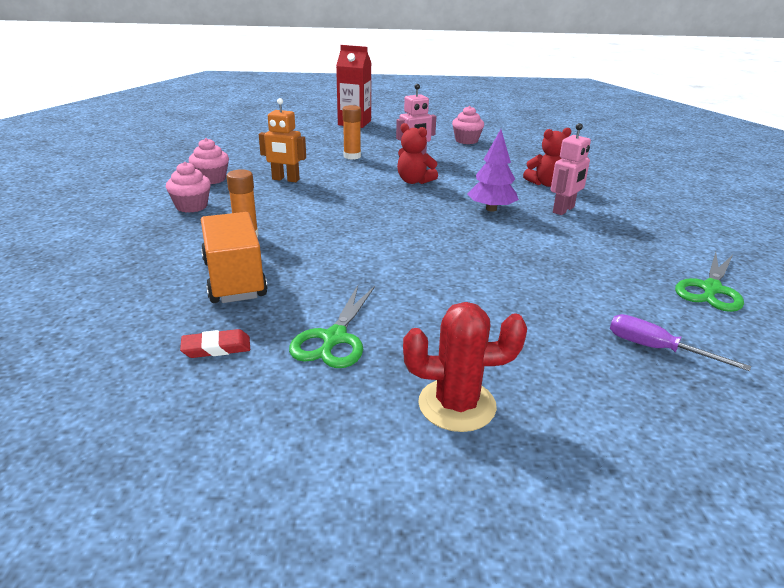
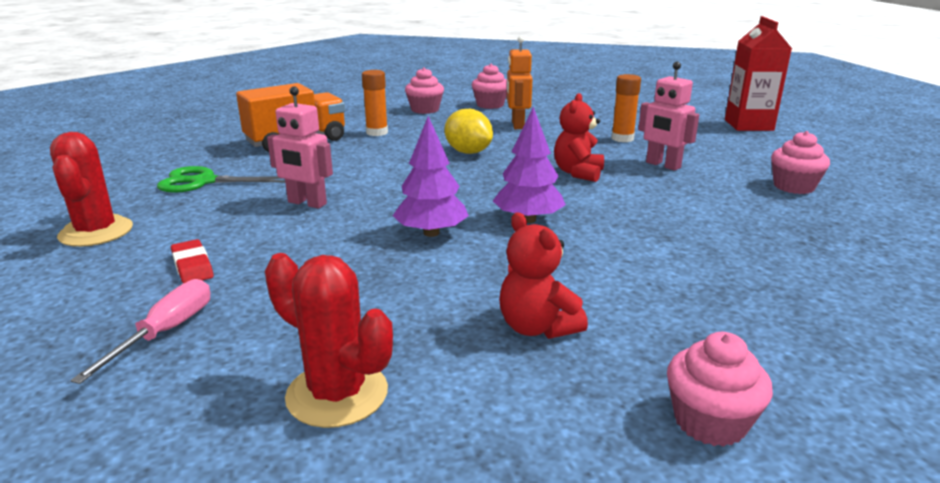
camera: 75 degrees right, 5 degrees down
red eraser [180,329,250,358] -> red eraser moved to [171,239,214,283]
red teddy bear [523,128,571,187] -> red teddy bear moved to [499,212,588,339]
pink robot [551,123,591,215] -> pink robot moved to [267,86,333,209]
purple screwdriver [610,314,751,371] -> pink screwdriver [70,279,210,384]
green scissors [675,252,744,312] -> red cactus [265,253,393,428]
none -> purple tree [393,116,469,237]
none -> yellow lemon [444,109,493,154]
none -> pink cupcake [667,332,773,447]

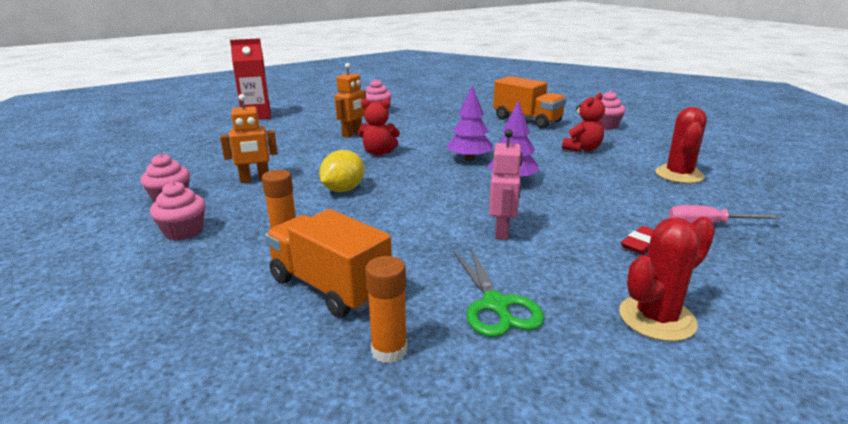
camera: 105 degrees left, 0 degrees up
orange glue stick [611,74,641,142] -> orange glue stick moved to [365,256,407,363]
pink robot [638,62,699,171] -> orange robot [334,63,366,138]
none -> orange truck [493,76,566,128]

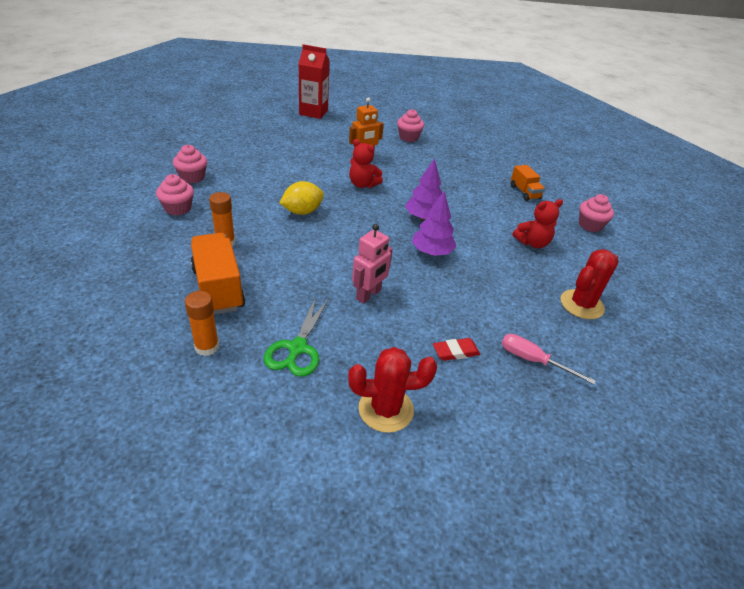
camera: 25 degrees right, 15 degrees up
orange robot [220,94,278,183] -> none
orange truck [493,76,566,128] -> orange truck [511,165,545,201], size x0.57

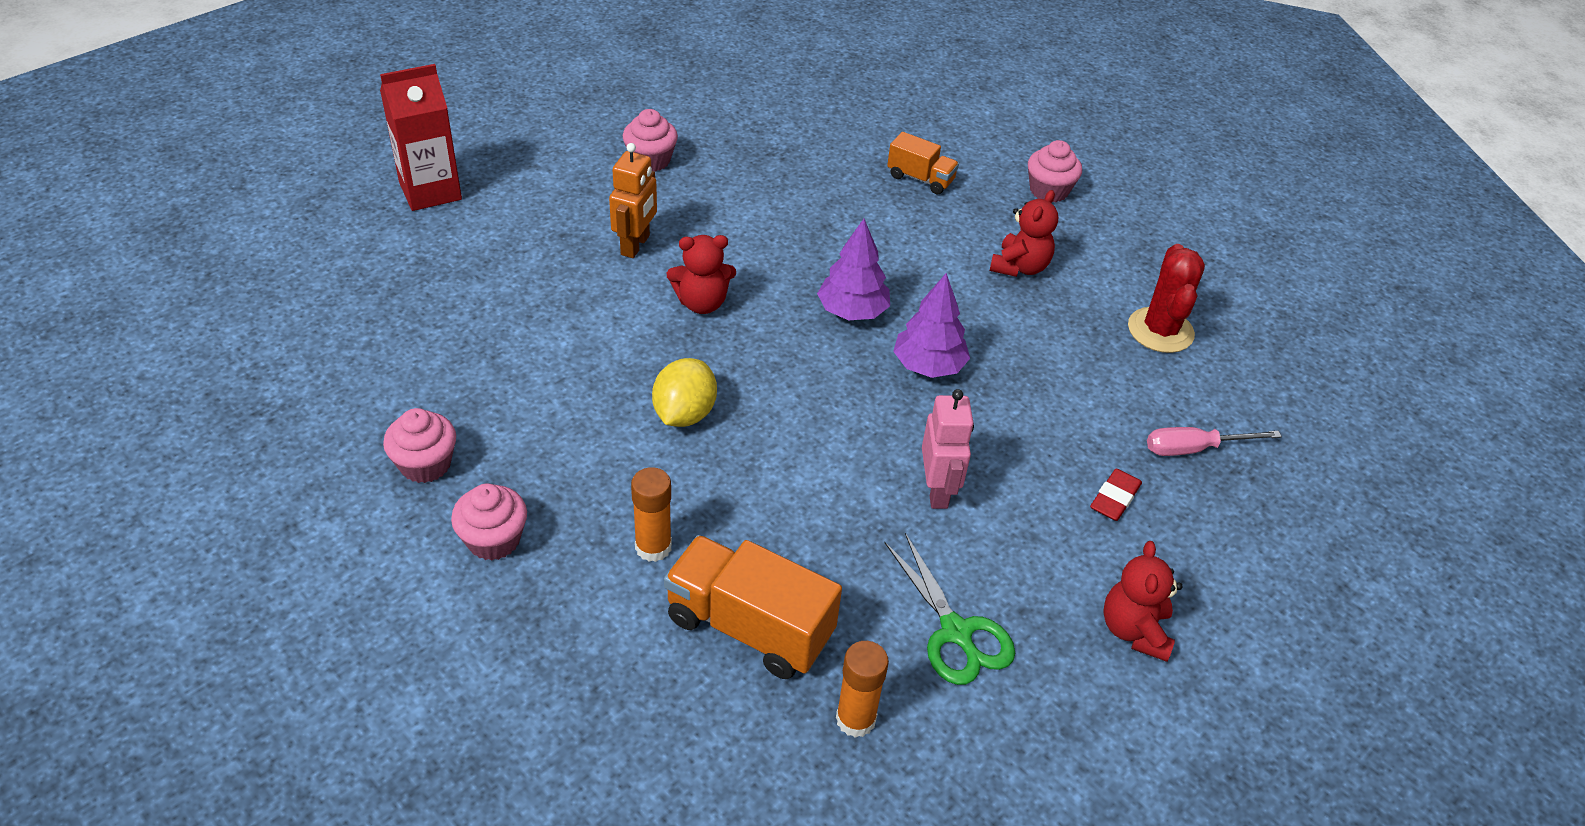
camera: 40 degrees left, 5 degrees up
red cactus [348,347,437,433] -> red teddy bear [1103,541,1183,662]

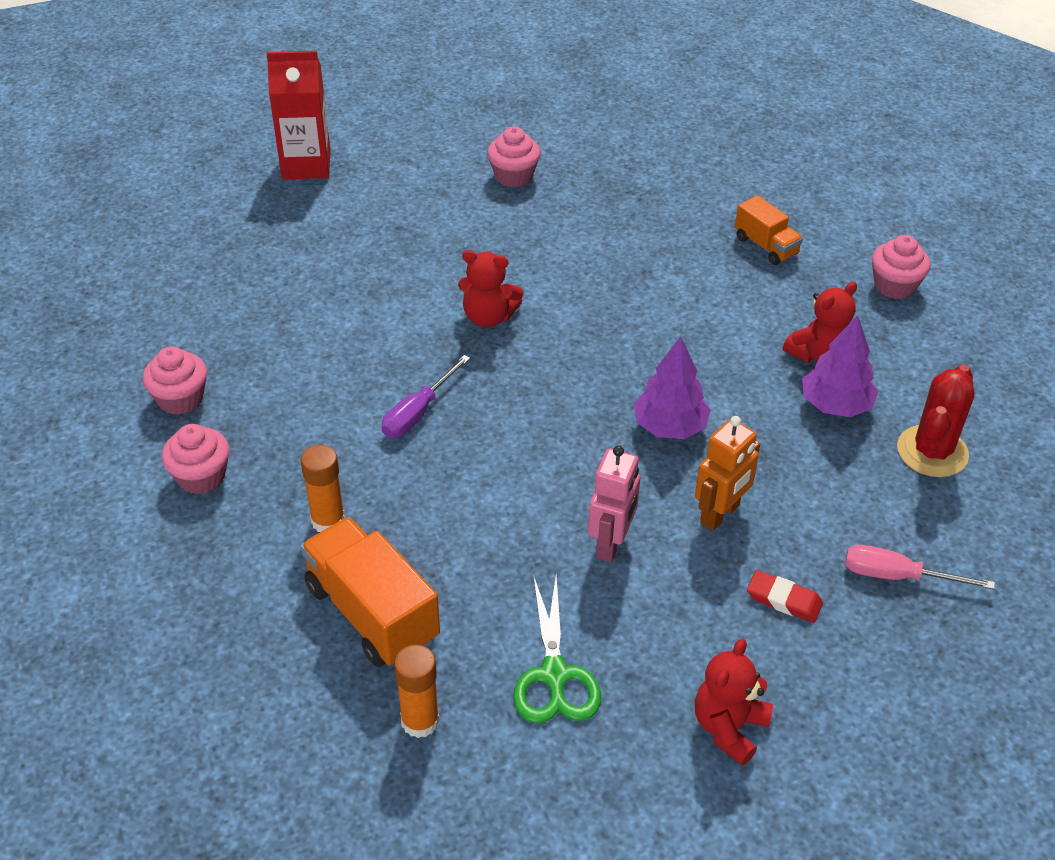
camera: 25 degrees right, 0 degrees up
orange robot [609,143,657,258] -> orange robot moved to [695,416,760,531]
yellow lemon [652,358,717,427] -> purple screwdriver [381,355,470,438]
purple tree [817,219,890,320] -> purple tree moved to [802,315,878,417]
red eraser [1090,469,1142,521] -> red eraser turned 60 degrees clockwise [747,570,823,623]

